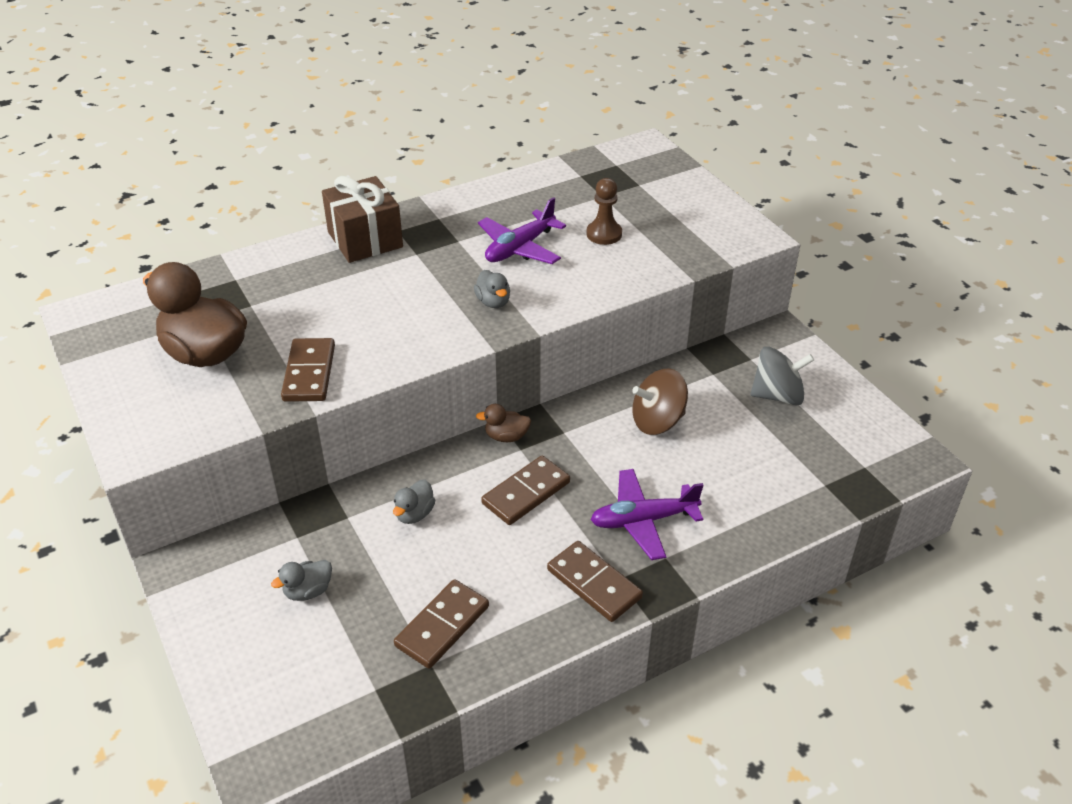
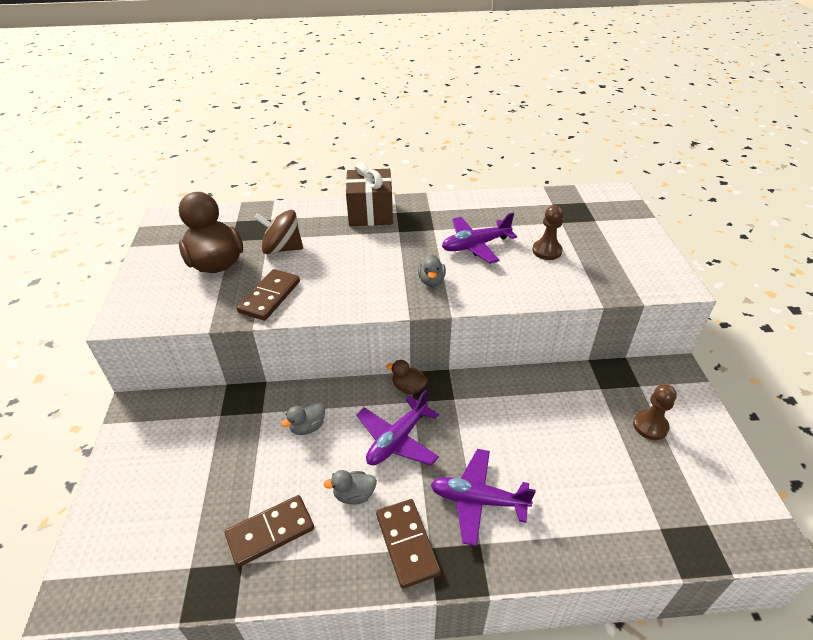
camera: 25 degrees right, 0 degrees up
grey duck [271,560,332,601] -> grey duck moved to [323,470,377,504]
brown domino [481,456,570,525] -> purple plane [356,389,439,466]
brown spinning top [632,368,688,435] -> brown spinning top moved to [254,210,303,254]
grey spinning top [750,346,814,406] -> brown pawn [633,384,677,440]

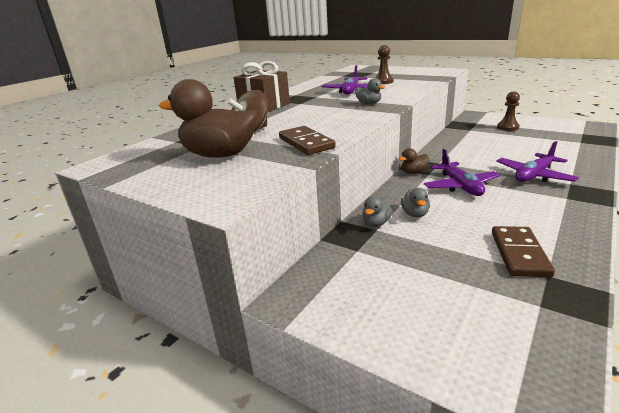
camera: 50 degrees left, 15 degrees down
grey duck [323,470,377,504] -> grey duck moved to [362,196,393,227]
brown domino [376,499,441,589] -> none

